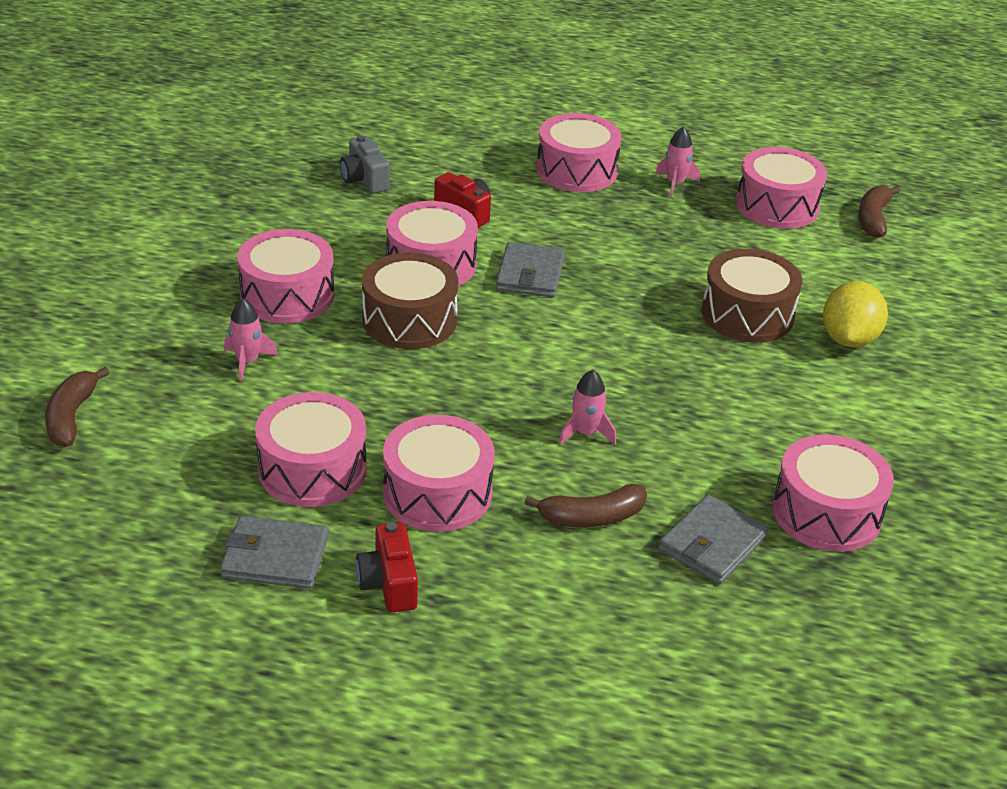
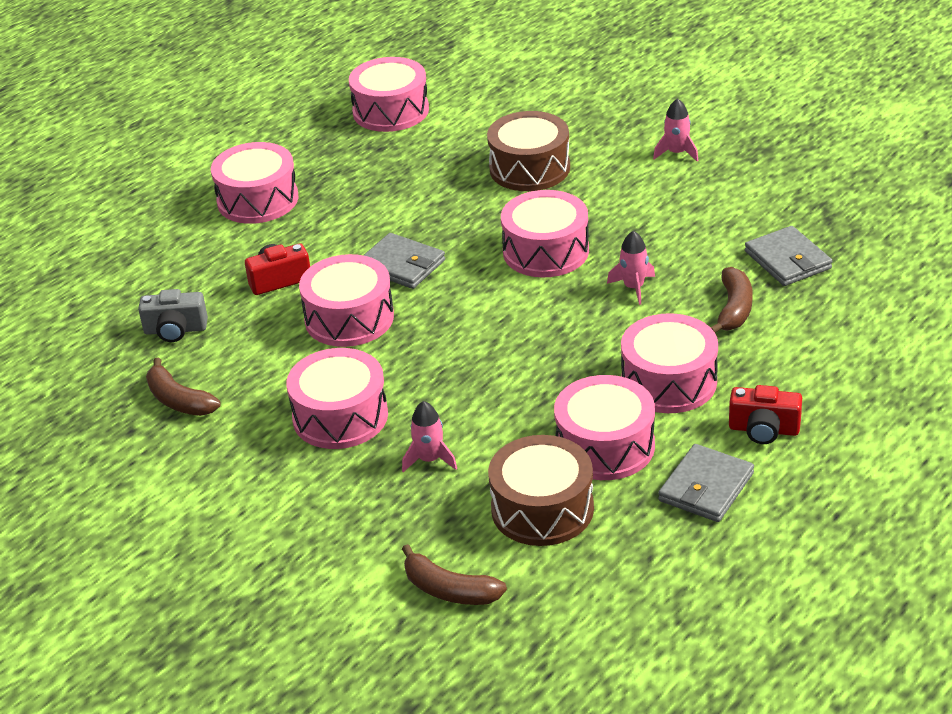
camera: 60 degrees left, 0 degrees up
brown drum [362,253,458,349] -> brown drum moved to [488,435,594,546]
pink rocket [655,126,700,197] -> pink rocket moved to [653,98,699,162]
pink drum [772,434,894,552] -> pink drum moved to [501,190,589,277]
yellow lemon [823,281,888,348] -> none
brown banana [858,185,901,238] -> brown banana moved to [146,358,221,416]

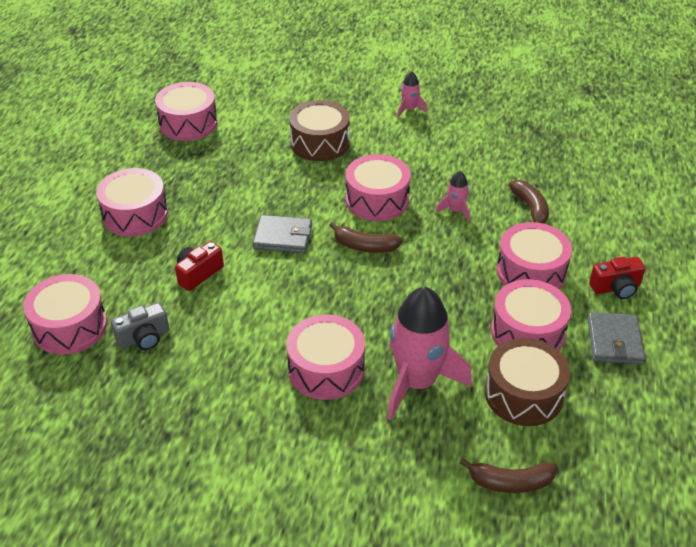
camera: 30 degrees left, 5 degrees up
brown banana [146,358,221,416] -> brown banana moved to [329,222,402,253]
pink drum [299,254,394,347] -> pink drum moved to [23,274,107,355]
pink rocket [402,401,457,472] -> pink rocket [387,287,472,420], size x2.23
grey wallet [745,226,832,286] -> none

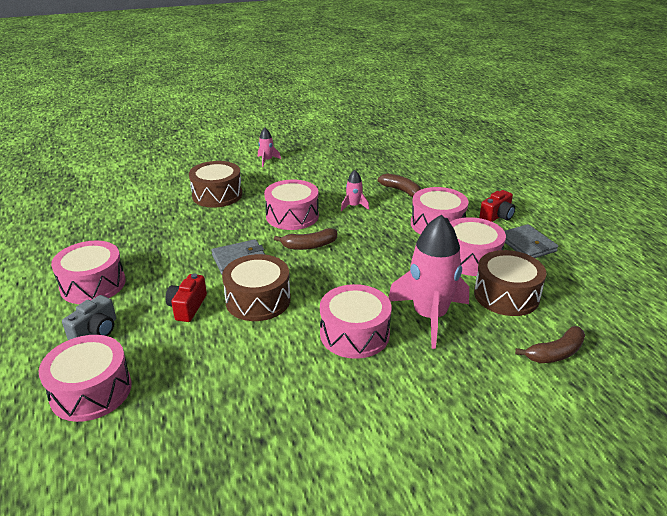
camera: 30 degrees left, 10 degrees down
grey camera [111,302,169,350] -> grey camera moved to [62,295,116,340]
pink drum [155,82,217,141] -> none
none -> brown drum [222,254,291,321]

